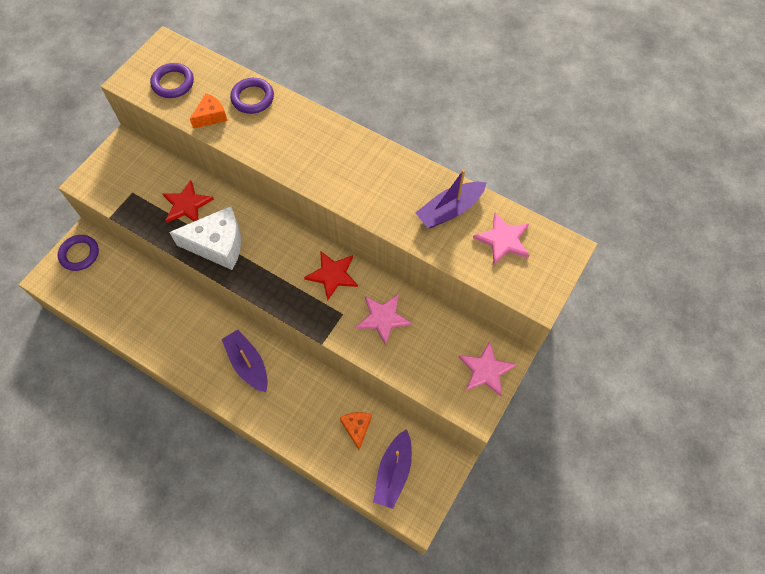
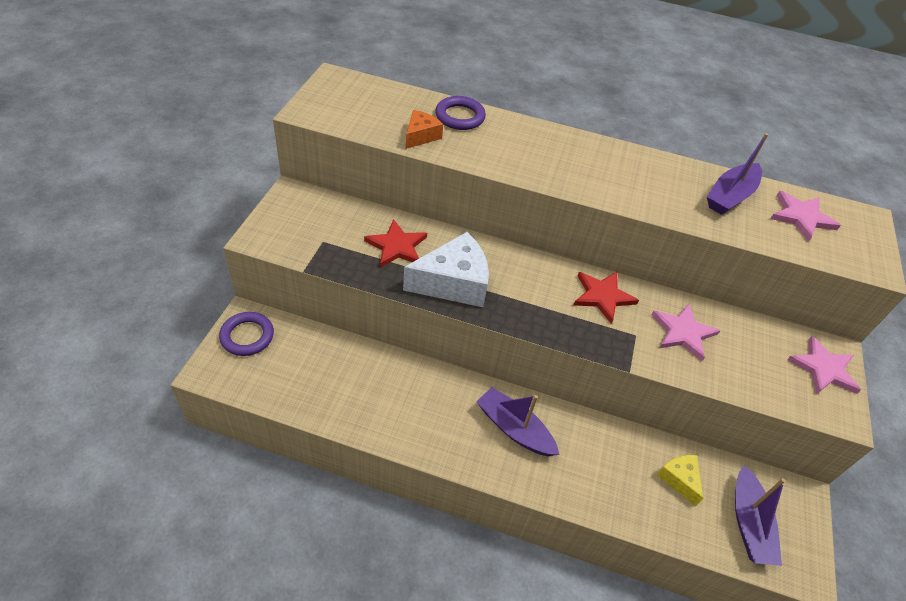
camera: 20 degrees left, 15 degrees down
purple ring [150,63,194,98] -> none
orange cheese [340,412,372,450] -> yellow cheese [657,455,703,506]

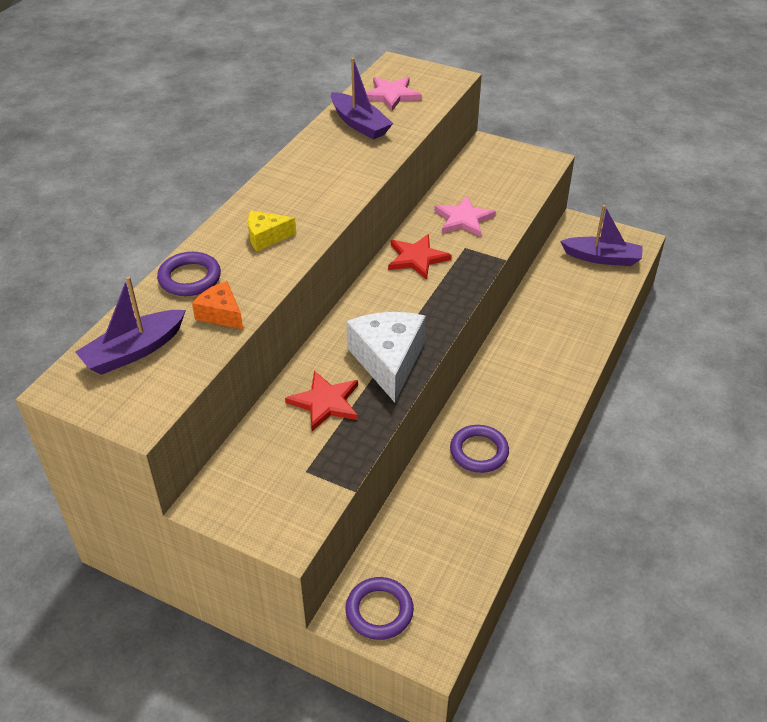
camera: 75 degrees left, 5 degrees down
purple boat [477,387,560,456] -> purple boat moved to [75,276,186,375]
yellow cheese [657,455,703,506] -> yellow cheese moved to [248,211,296,251]
pink star [787,336,861,394] -> none
none -> purple ring [450,425,509,473]

